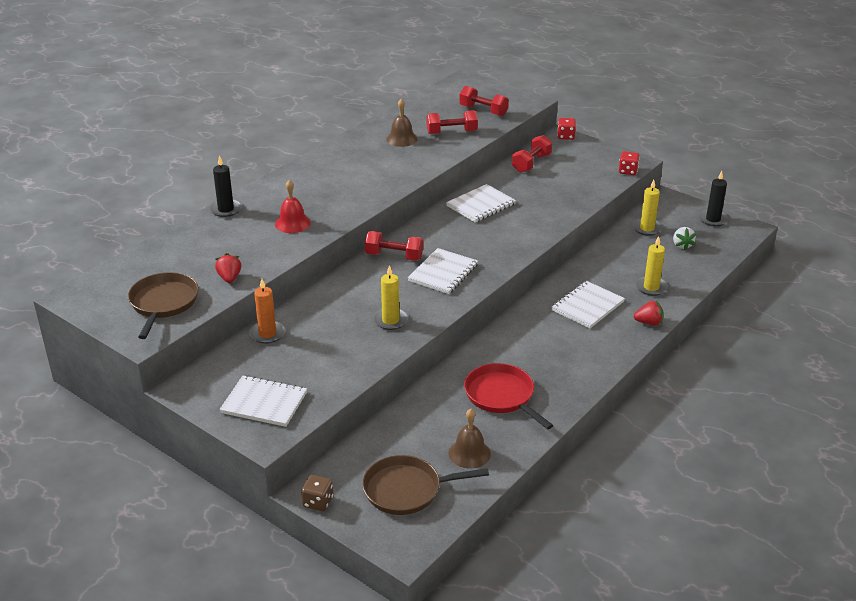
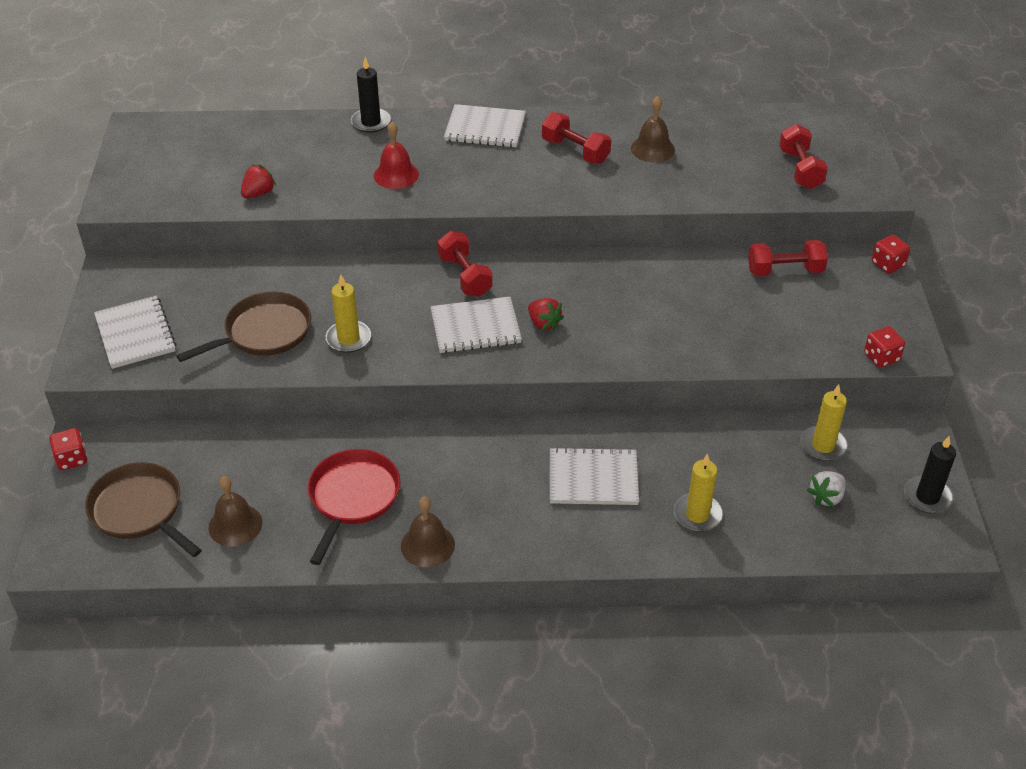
camera: 50 degrees right, 10 degrees up
brown pan [128,272,199,339] -> brown pan moved to [176,292,311,362]
orange candle [249,279,285,344] -> none
brown dice [301,475,333,511] -> red dice [49,428,87,470]
red dumbbell [427,110,478,134] -> red dumbbell moved to [542,112,611,164]
white notebook [446,184,516,223] -> white notebook moved to [444,104,526,147]
red strawberry [634,301,664,326] -> red strawberry moved to [528,298,564,331]
none -> brown bell [401,496,455,567]

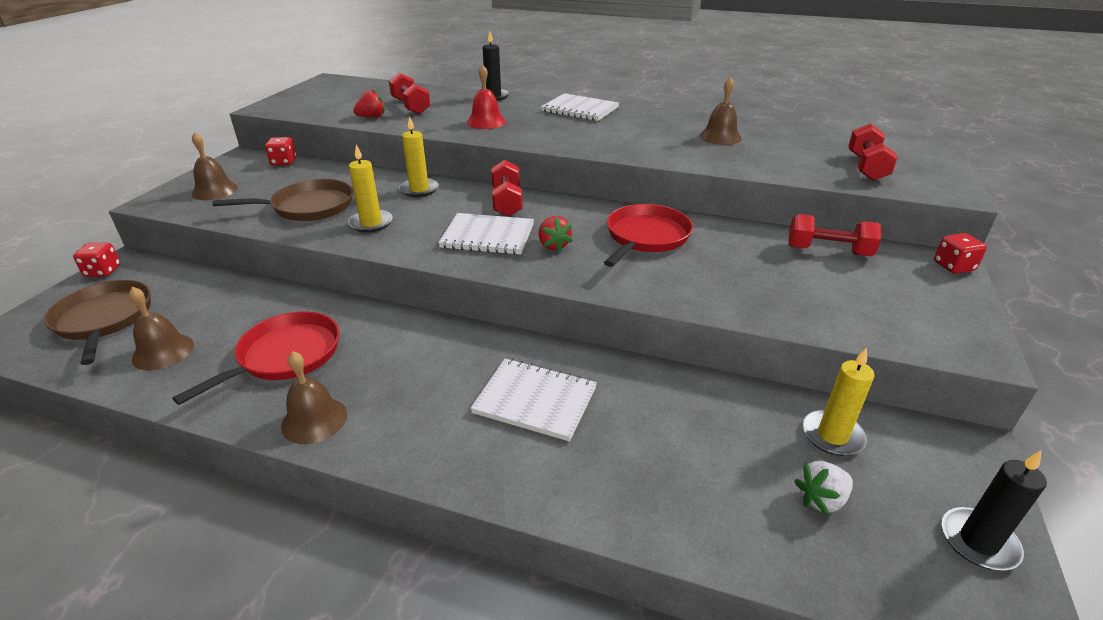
camera: 20 degrees right, 10 degrees down
white notebook [94,296,176,369] -> brown bell [192,132,238,200]
red dumbbell [542,112,611,164] -> red dumbbell moved to [389,73,431,114]
yellow candle [674,454,723,532] -> yellow candle moved to [399,116,439,197]
red dice [864,326,905,368] -> red dice moved to [265,137,296,165]
none -> red pan [604,204,693,267]

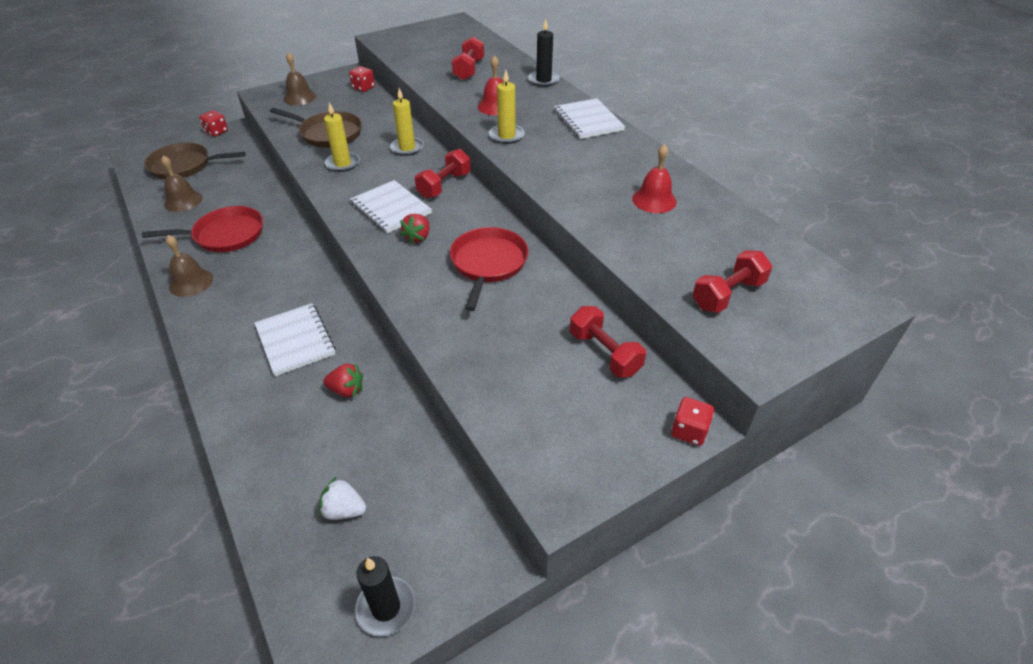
camera: 40 degrees right, 10 degrees up
brown pan [44,280,151,365] -> brown pan turned 105 degrees counterclockwise [144,143,246,179]
red strawberry [353,89,385,117] -> red strawberry moved to [323,363,363,397]
red pan [604,204,693,267] -> red pan turned 60 degrees counterclockwise [450,227,528,311]
brown bell [699,77,742,145] -> red bell [632,144,677,213]
yellow candle [803,347,875,456] -> yellow candle moved to [489,70,525,144]

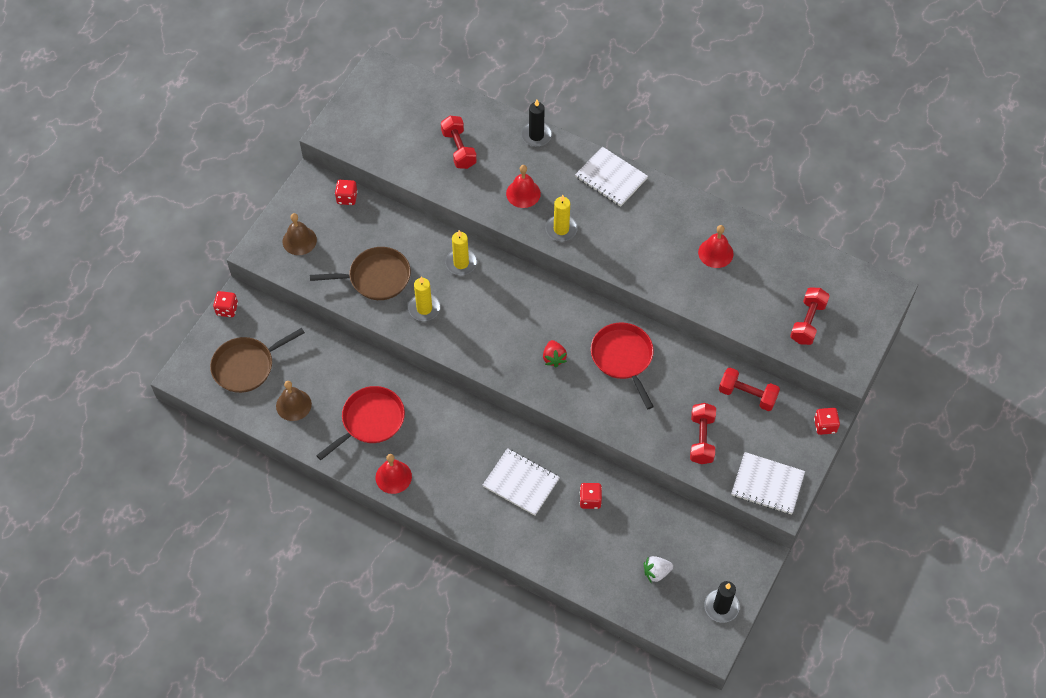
camera: 30 degrees left, 15 degrees up
brown bell [166,235,213,297] -> red bell [376,454,412,494]
red strawberry [323,363,363,397] -> red dice [580,483,602,509]
white notebook [350,180,432,234] -> white notebook moved to [731,452,805,515]
red dumbbell [415,149,471,199] -> red dumbbell moved to [690,403,716,464]

